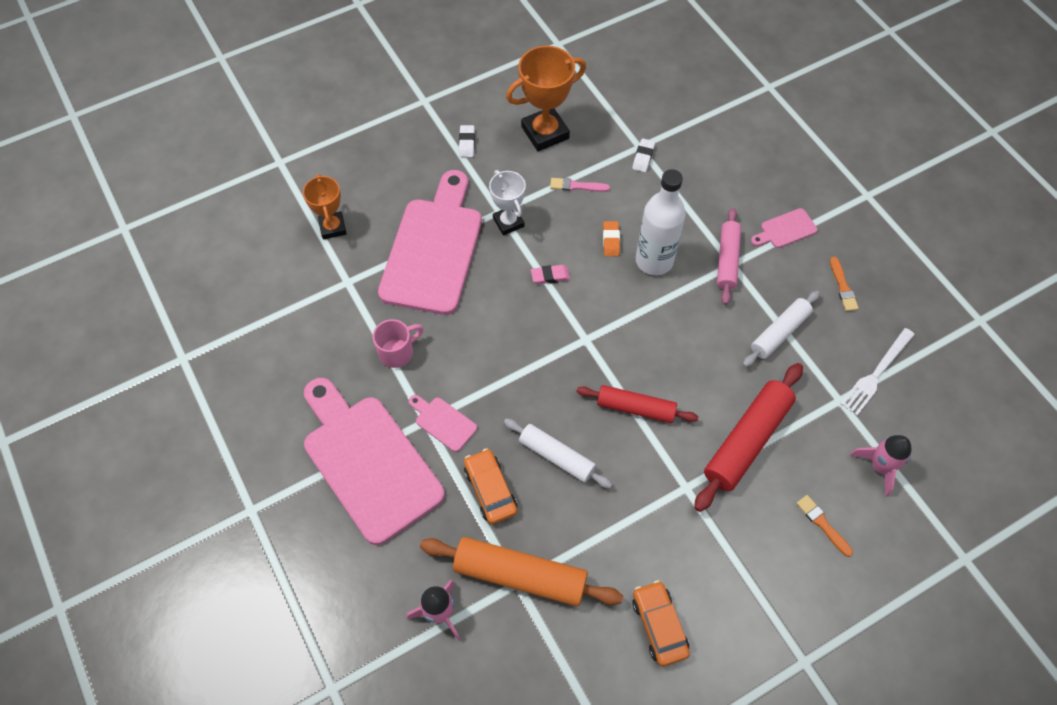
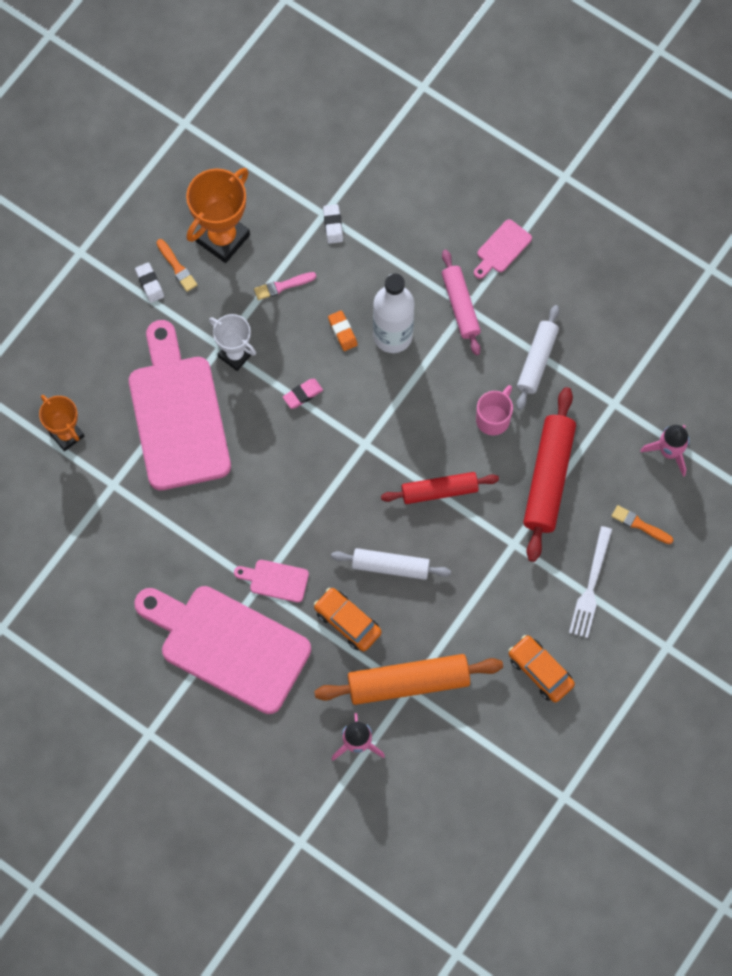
camera: 25 degrees left, 10 degrees up
pink mug [373,319,424,368] -> pink mug moved to [476,385,513,435]
orange brush [830,257,859,311] -> orange brush moved to [156,239,197,292]
white fork [841,328,915,415] -> white fork moved to [569,526,612,638]

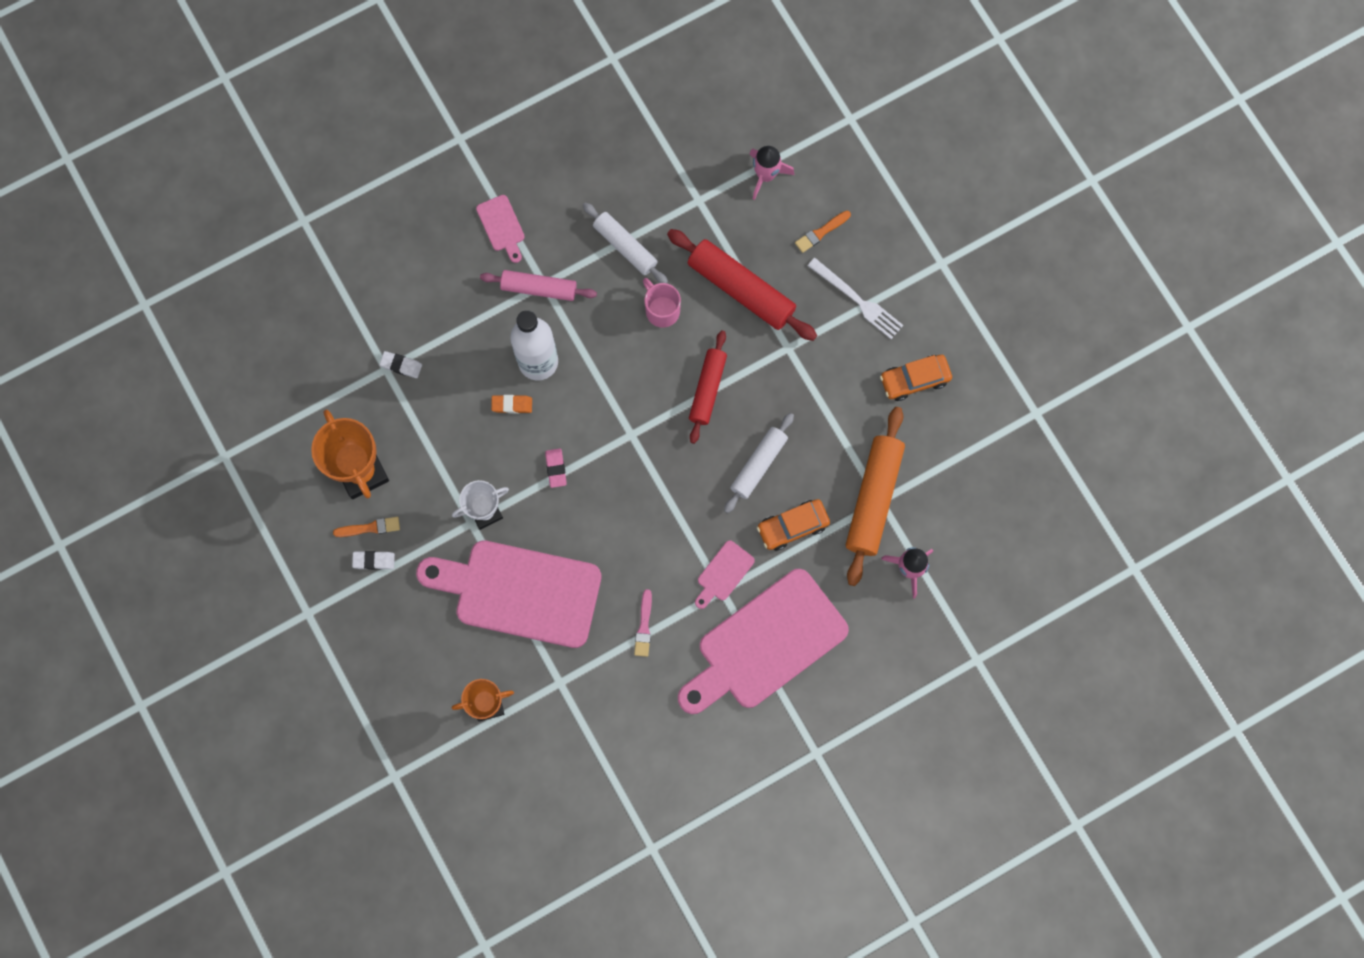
camera: 65 degrees left, 5 degrees up
pink brush [254,272,316,300] -> pink brush moved to [634,589,652,657]

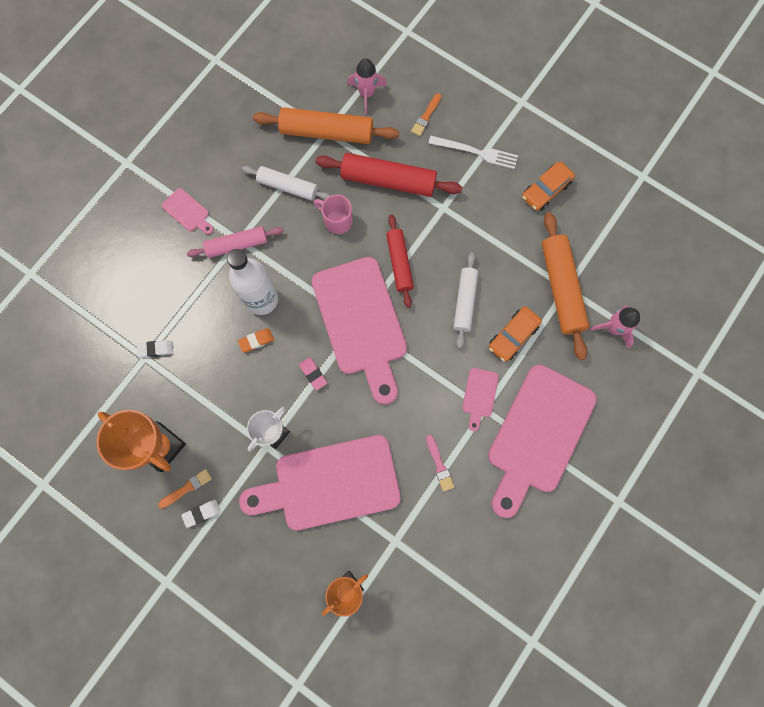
camera: 25 degrees left, 0 degrees up
none -> orange rolling pin [253,107,399,144]
none -> pink cutting board [312,257,407,405]

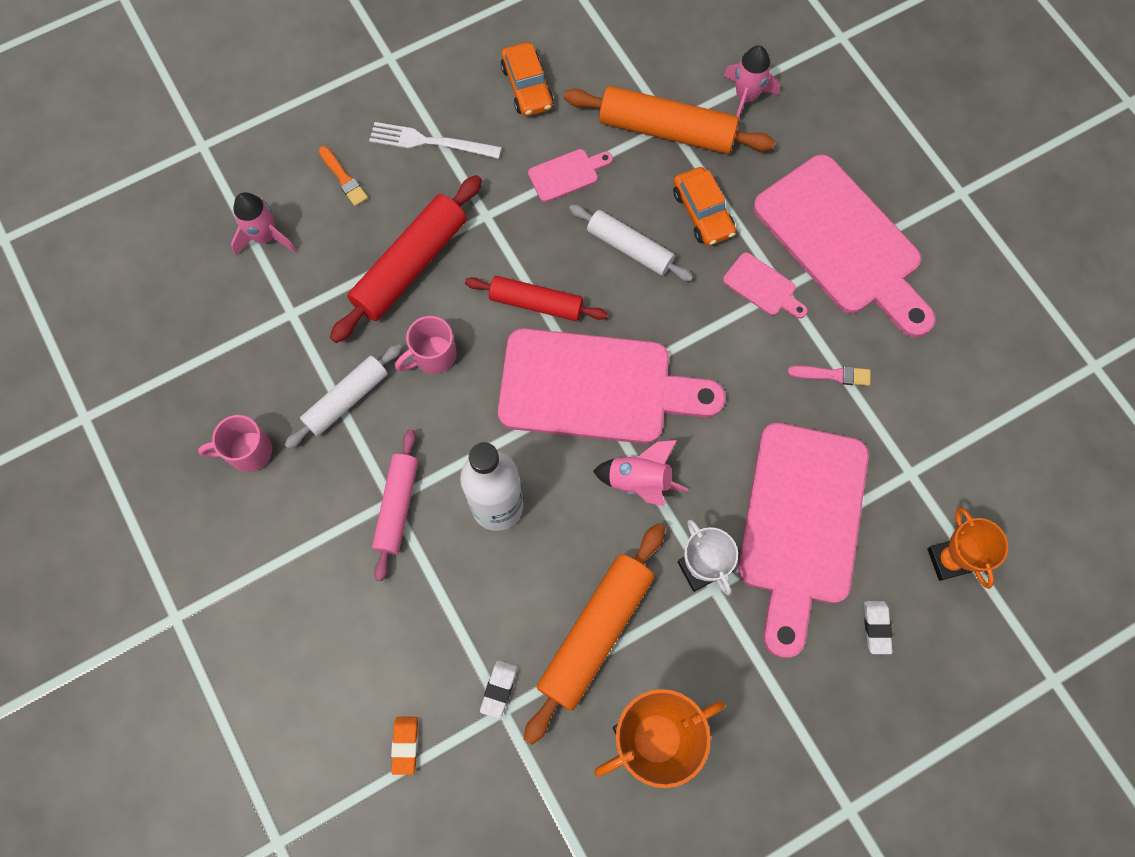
camera: 65 degrees left, 5 degrees down
orange brush [158,469,212,508] -> none
pink cutting board [162,188,214,235] -> pink cutting board moved to [528,149,613,202]
white eraser [181,500,221,528] -> white eraser moved to [864,601,892,654]
orange eraser [238,329,274,352] -> orange eraser moved to [391,717,418,775]
orange rolling pin [253,107,399,144] -> orange rolling pin moved to [524,524,665,745]
pink eraser [299,357,327,391] -> pink rocket [593,440,688,506]
white fork [428,136,518,169] -> white fork turned 120 degrees counterclockwise [369,122,502,159]
none -> pink mug [198,415,272,472]

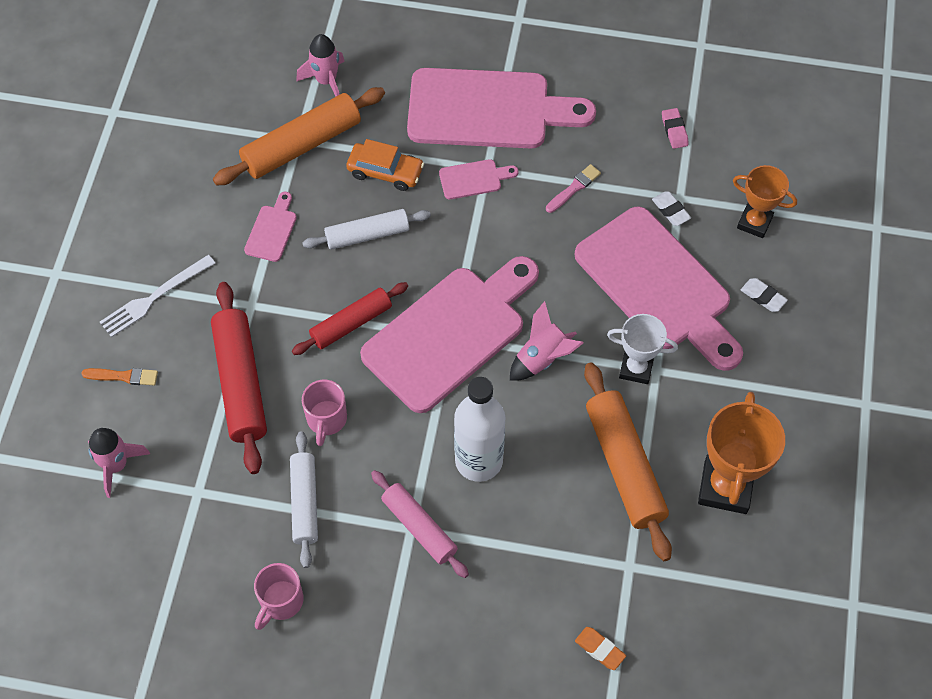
camera: 50 degrees left, 10 degrees down
white eraser [480,660,518,719] -> white eraser moved to [652,191,691,226]
orange car [501,42,554,116] -> none
none -> pink eraser [662,108,689,149]

